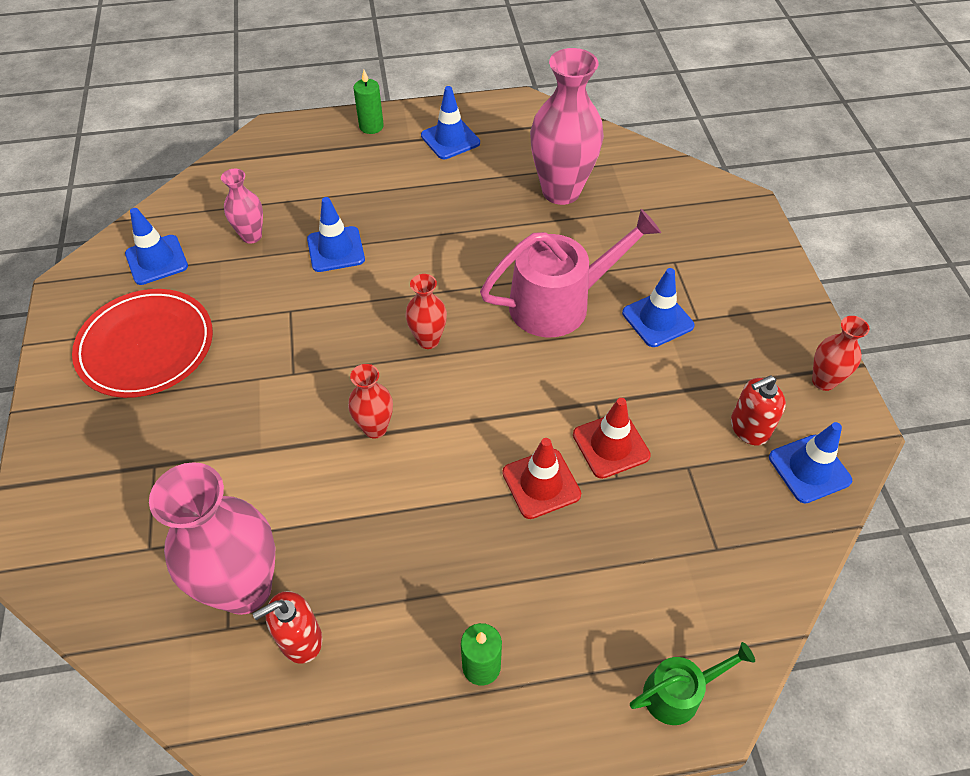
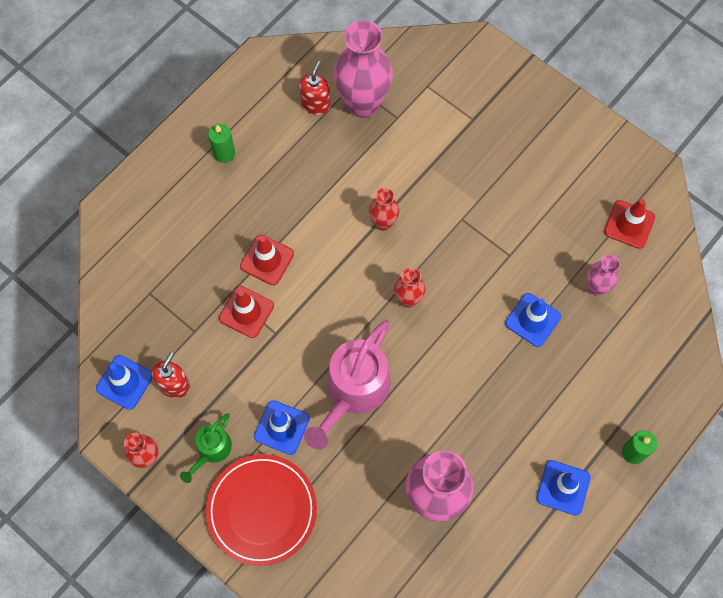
camera: 140 degrees right, 15 degrees up
red plate [72,289,213,398] -> red plate moved to [206,454,317,566]
blue traffic cone [125,208,188,285] -> red traffic cone [604,199,655,249]
green watering can [630,642,755,725] -> green watering can moved to [180,413,232,483]

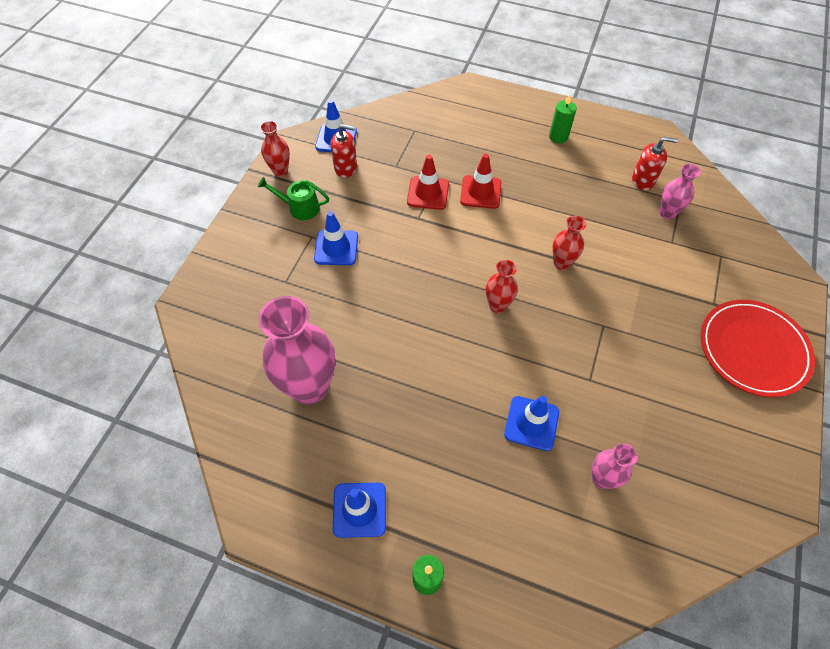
camera: 70 degrees right, 10 degrees down
red plate [206,454,317,566] -> red plate moved to [701,300,815,397]
pink watering can [304,320,391,450] -> none
pink vase [334,20,393,118] -> pink vase [660,164,701,219], size x0.51
red traffic cone [604,199,655,249] -> none

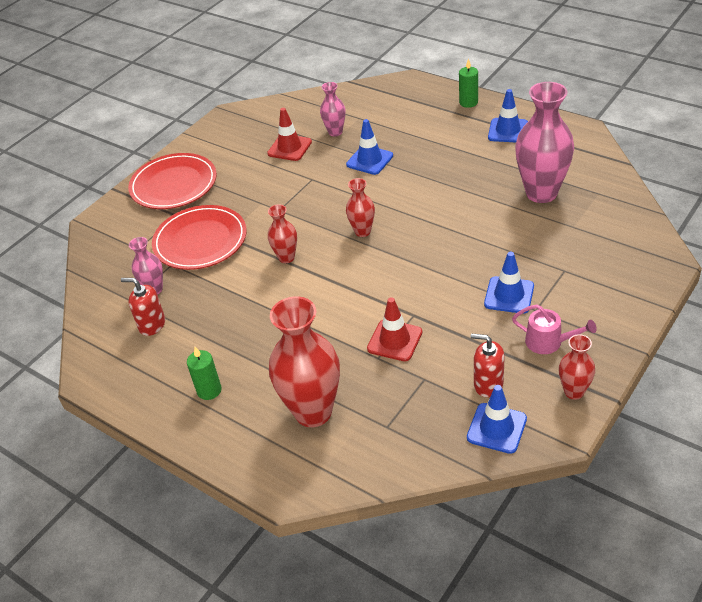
camera: 160 degrees left, 15 degrees down
green watering can [258,177,329,220] -> pink watering can [512,305,597,354]
red traffic cone [460,154,501,209] -> red traffic cone moved to [267,108,312,161]
none -> red plate [152,205,247,270]
none -> red vase [269,296,340,427]

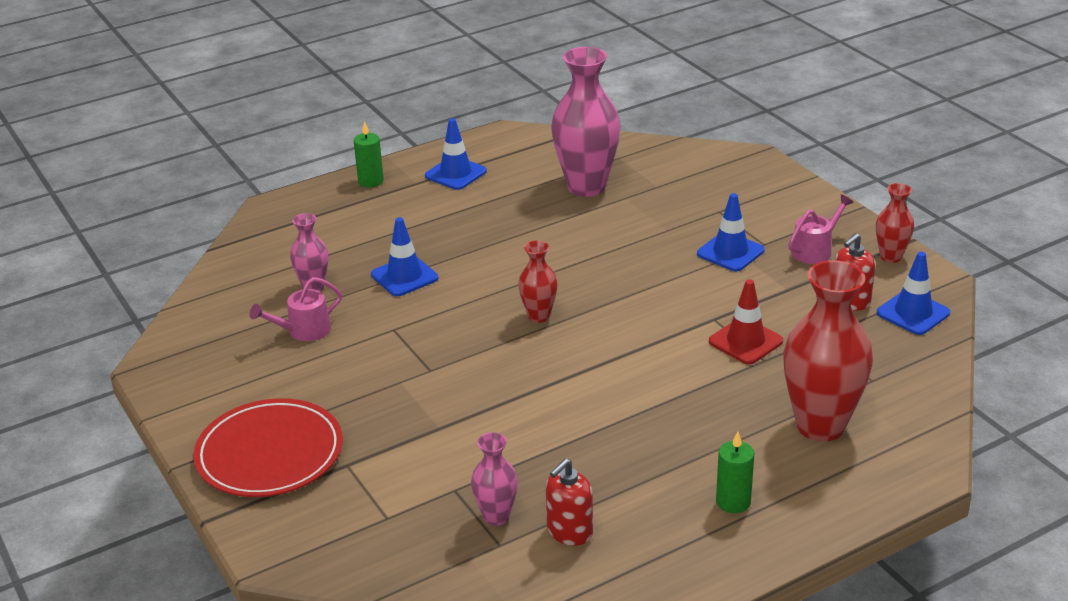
camera: 70 degrees left, 10 degrees down
red plate [152,205,247,270] -> none
red traffic cone [267,108,312,161] -> pink watering can [250,277,342,341]
red vase [268,204,297,263] -> none

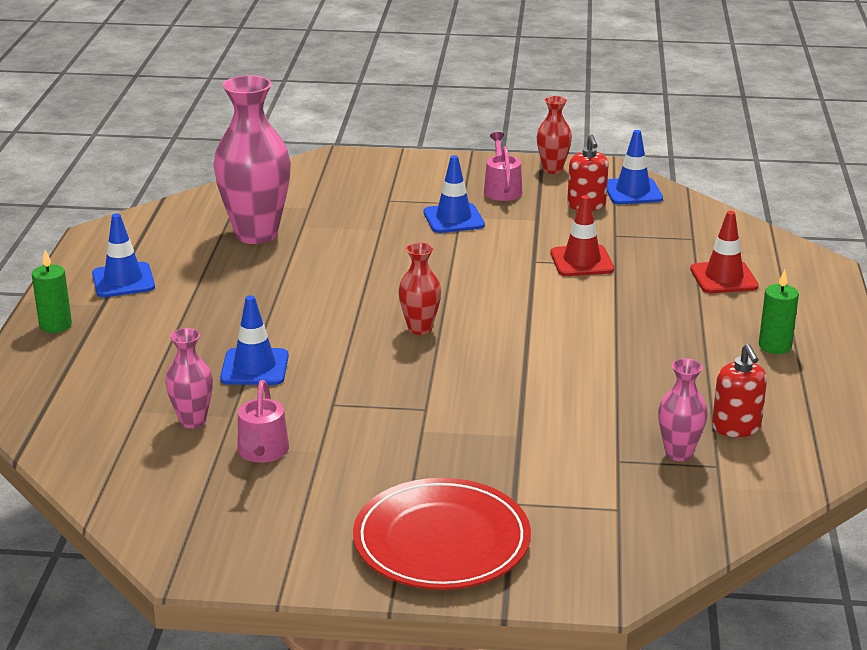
camera: 55 degrees left, 5 degrees down
red vase [783,260,873,442] -> red traffic cone [690,211,759,293]

